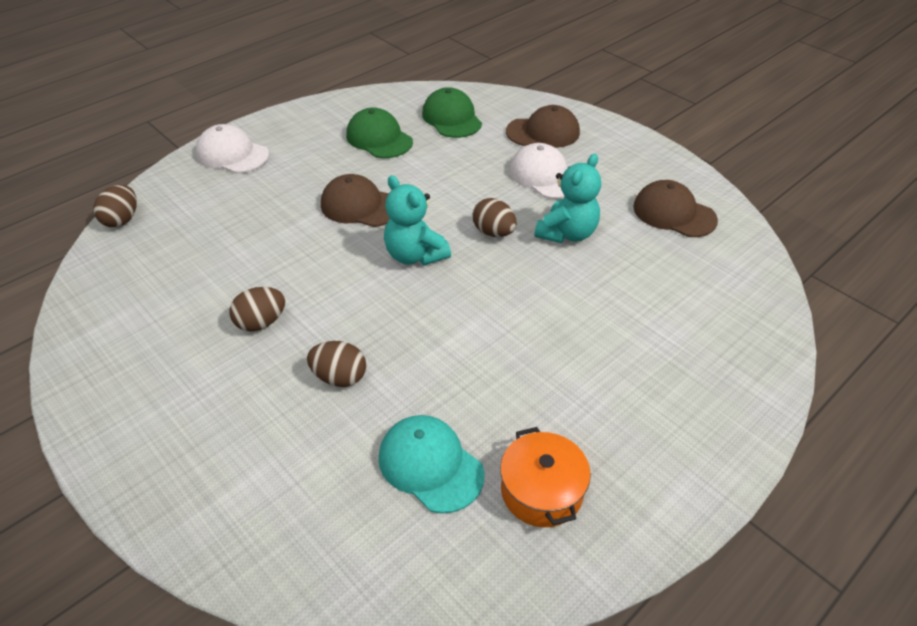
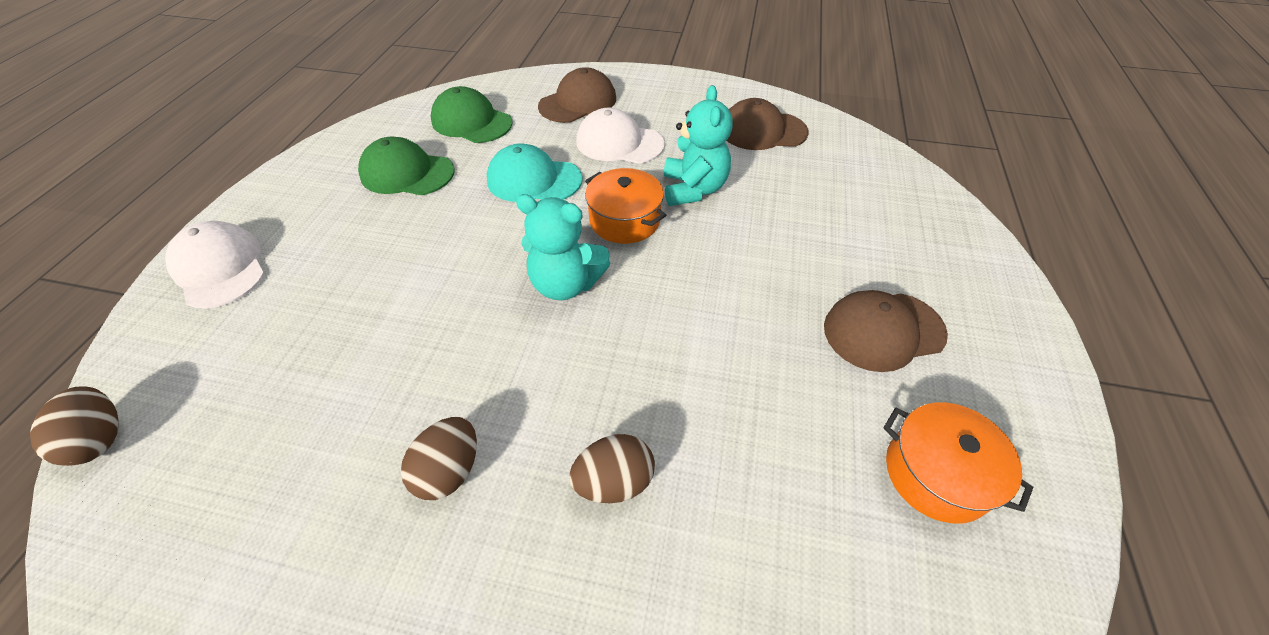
camera: 35 degrees left, 5 degrees up
white cap [195,124,269,173] -> white cap turned 60 degrees clockwise [165,221,265,309]
brown cap [321,174,390,227] -> brown cap moved to [824,290,948,372]
turquoise cap [379,415,485,514] -> turquoise cap moved to [487,144,583,202]
brown egg [473,198,517,237] -> orange pot [585,168,666,244]

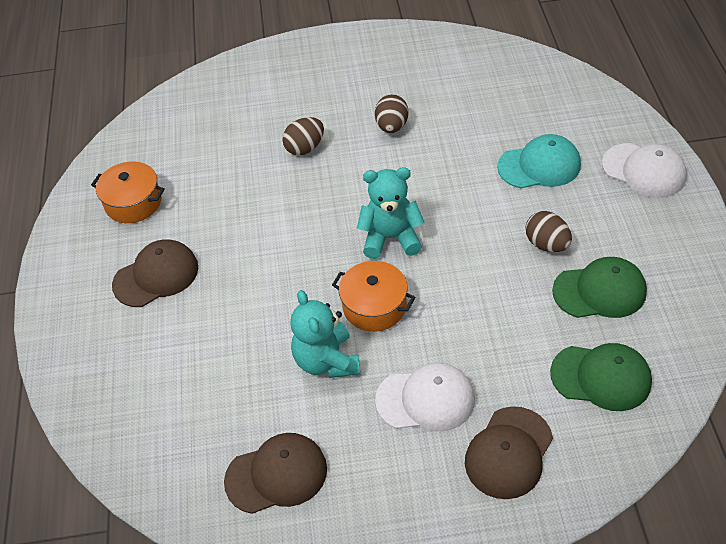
camera: 165 degrees right, 0 degrees up
brown egg [30,386,119,466] -> brown egg moved to [526,211,572,252]
turquoise cap [487,144,583,202] -> turquoise cap moved to [497,134,581,188]

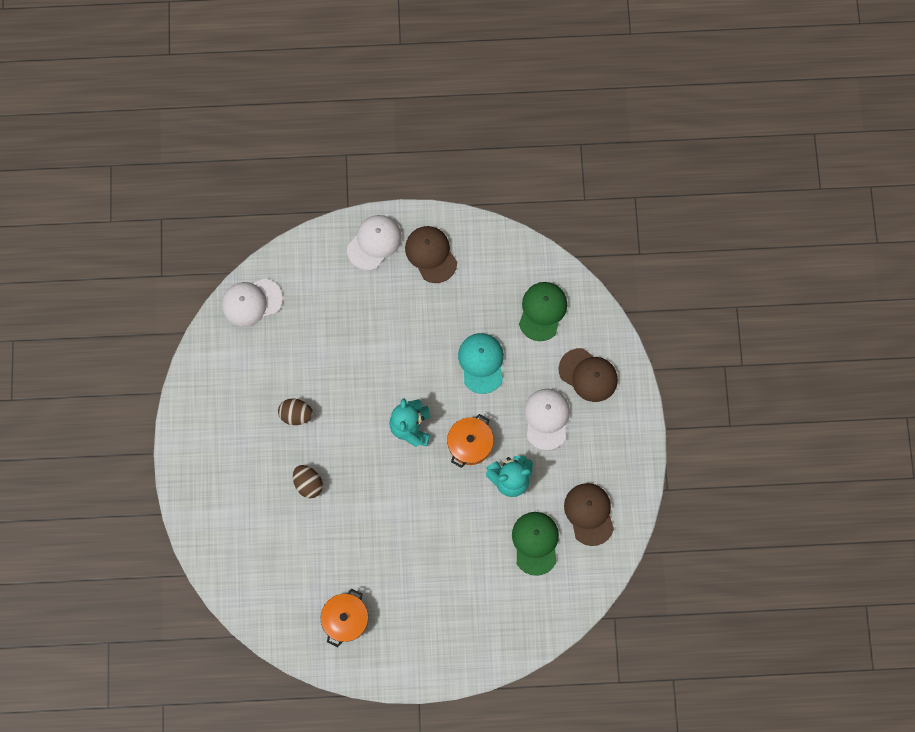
camera: 90 degrees left, 25 degrees up
brown cap [112,240,198,307] -> brown cap moved to [405,226,457,283]
turquoise cap [497,134,581,188] -> turquoise cap moved to [458,333,504,394]
brown egg [526,211,572,252] -> none
green cap [552,257,647,318] -> green cap moved to [512,512,559,576]
none -> white cap [222,278,283,327]

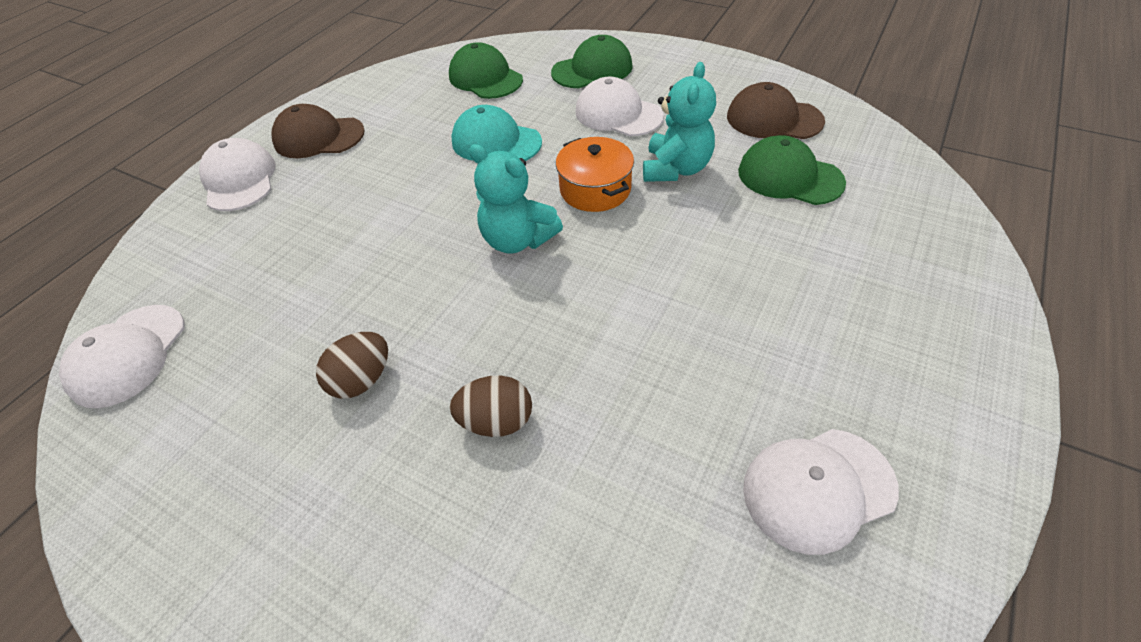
camera: 55 degrees left, 25 degrees down
orange pot [321,589,368,647] -> white cap [743,429,899,555]
brown cap [558,348,618,402] -> green cap [551,35,633,88]

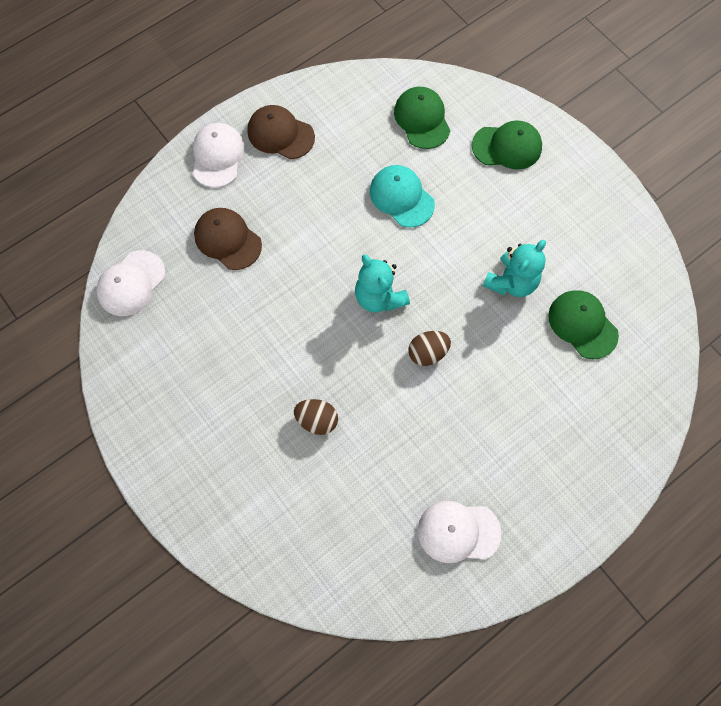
camera: 20 degrees right, 20 degrees up
brown egg [316,332,388,398] -> brown egg moved to [408,331,451,366]
orange pot [556,137,634,212] -> none
white cap [576,77,664,136] -> none
brown cap [727,82,825,139] -> brown cap moved to [194,208,262,270]

